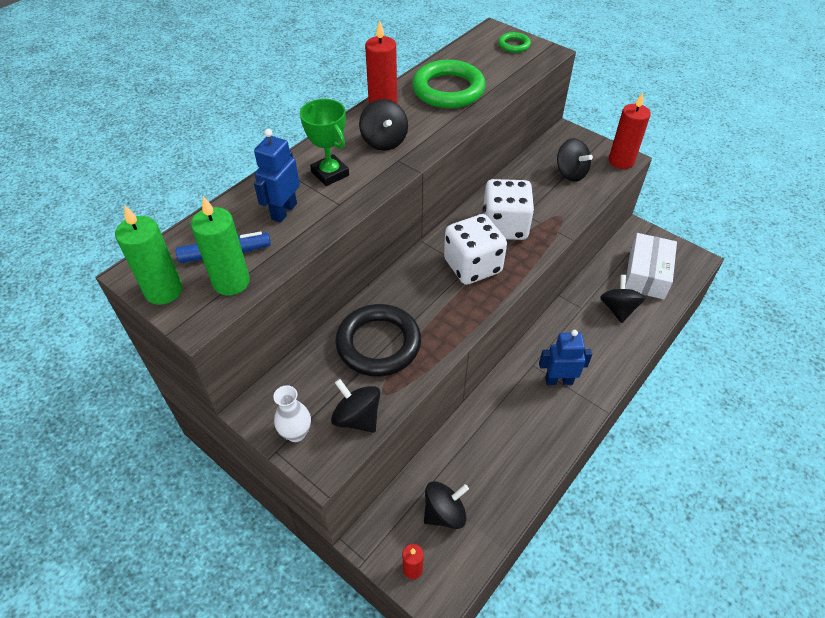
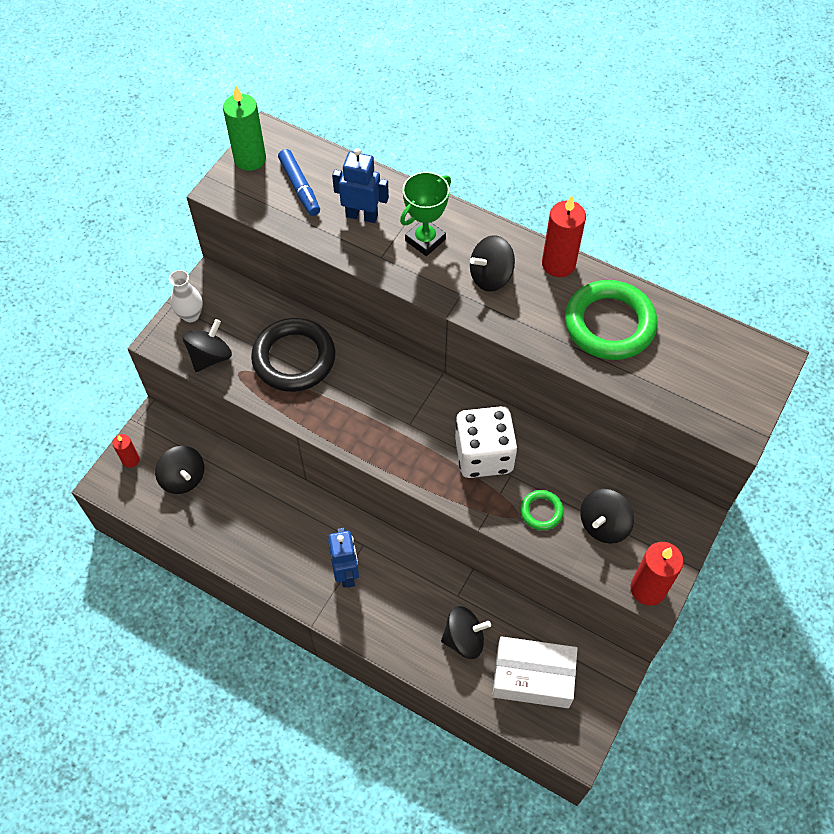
camera: 80 degrees right, 10 degrees up
green candle [191,196,250,295] -> none
white dice [444,214,507,285] -> none
green ring [498,32,531,53] -> green ring moved to [520,490,564,530]

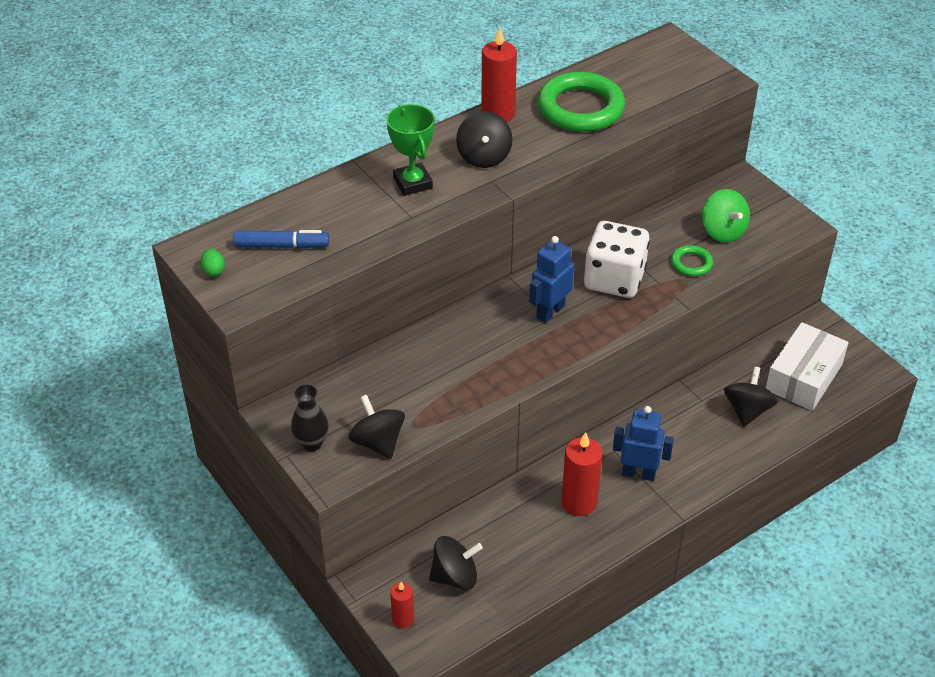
camera: 65 degrees left, 15 degrees down
white vase [169,270,203,322] -> black vase [291,384,329,451]
green candle [223,86,266,171] -> green egg [201,249,225,276]
black ring [251,318,336,392] -> none
blue robot [332,148,389,223] -> blue robot moved to [529,236,574,323]
black spinning top [580,489,634,544] -> green spinning top [702,189,750,243]
red candle [630,542,684,606] -> red candle moved to [561,432,603,516]

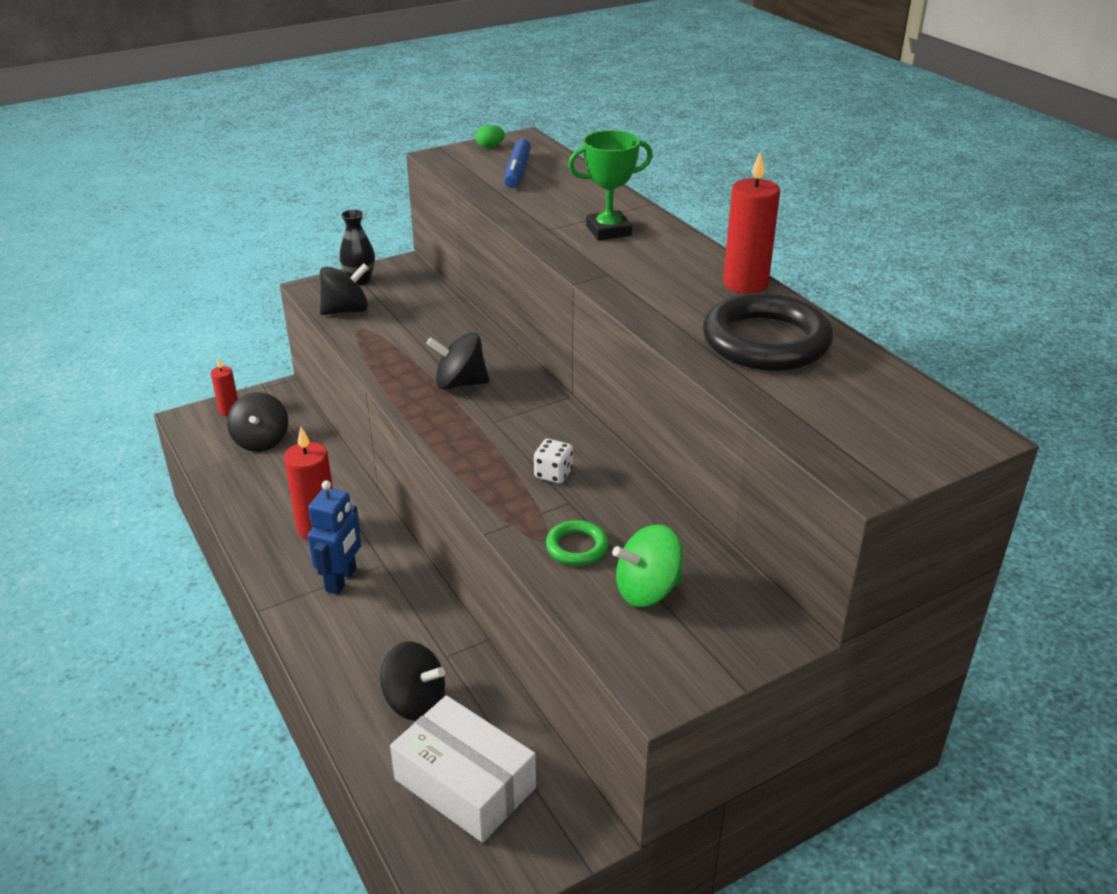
camera: 95 degrees right, 10 degrees down
black spinning top [456,111,512,168] -> black spinning top moved to [426,332,489,390]
blue robot [529,236,574,323] -> none
green ring [538,72,625,132] -> black ring [703,293,833,371]
white dice [584,221,650,298] -> white dice [534,439,573,484], size x0.43

